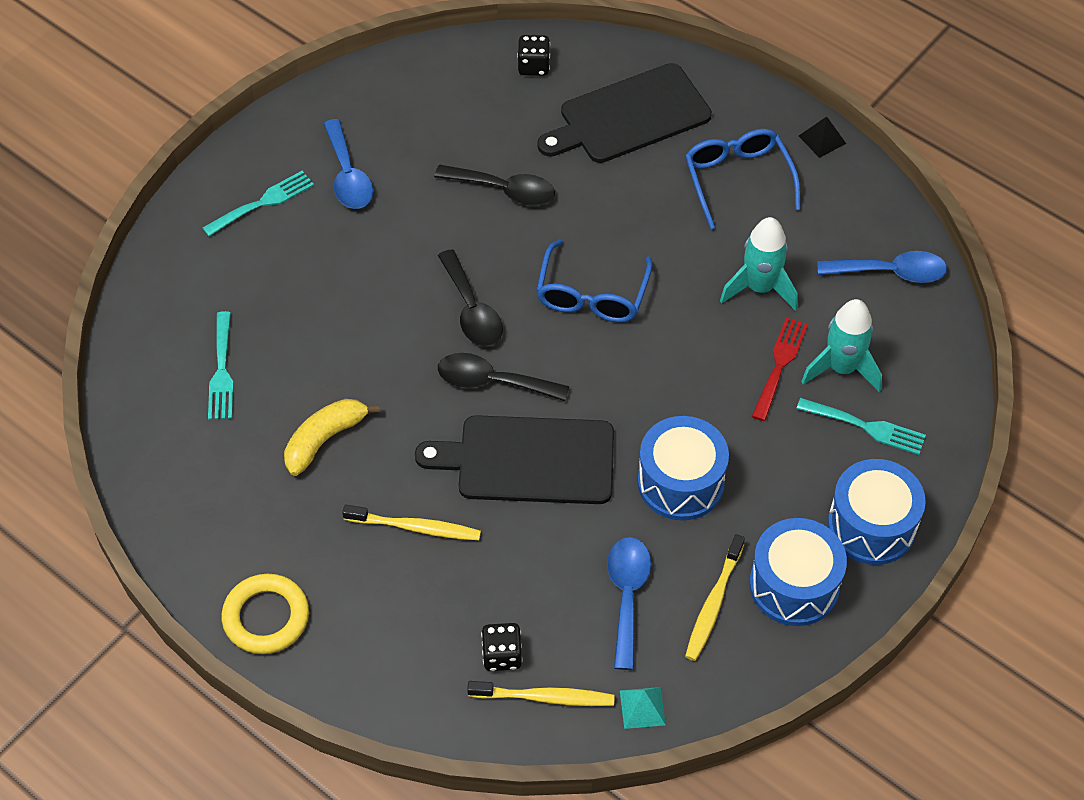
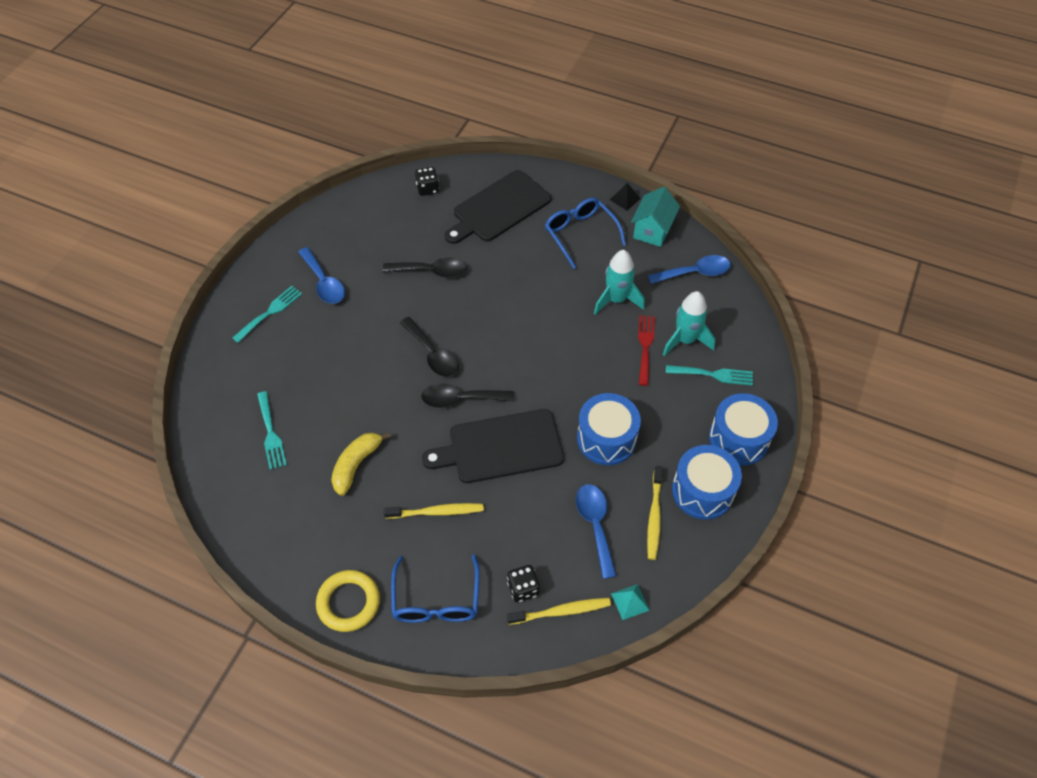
camera: 15 degrees left, 0 degrees up
blue glasses [536,239,652,323] -> blue glasses moved to [391,555,480,623]
none -> turquoise house [631,187,680,247]

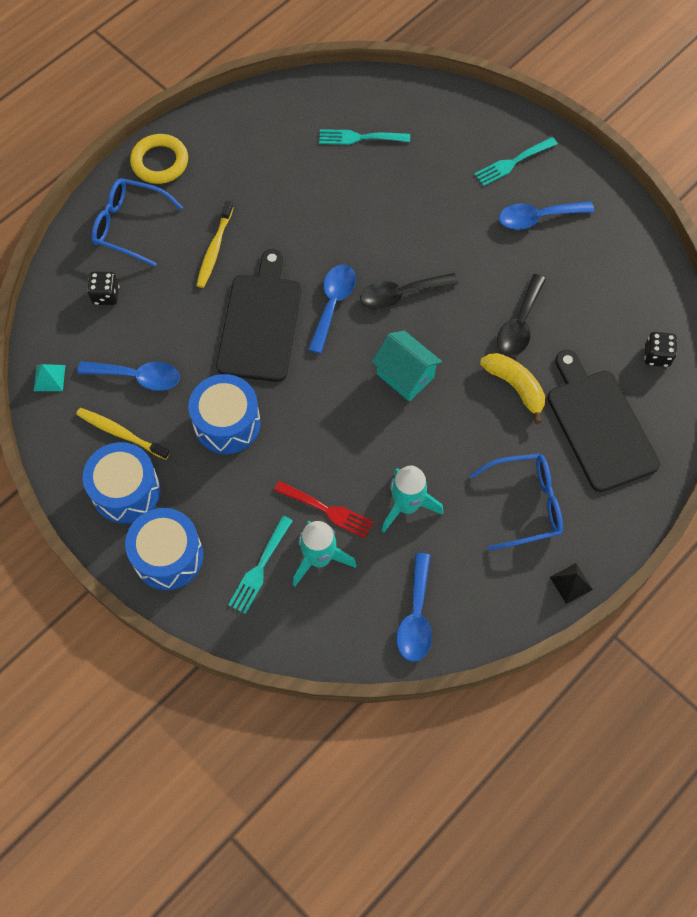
camera: 110 degrees right, 10 degrees up
turquoise fork [232,286,302,343] -> turquoise fork turned 90 degrees clockwise [474,137,558,186]
yellow banana [331,432,391,496] -> yellow banana moved to [480,353,545,424]
black spoon [421,383,514,408] -> blue spoon [308,264,356,354]
yellow toothbrush [507,598,611,625] -> none
turquoise house [631,187,680,247] -> turquoise house moved to [371,331,442,401]

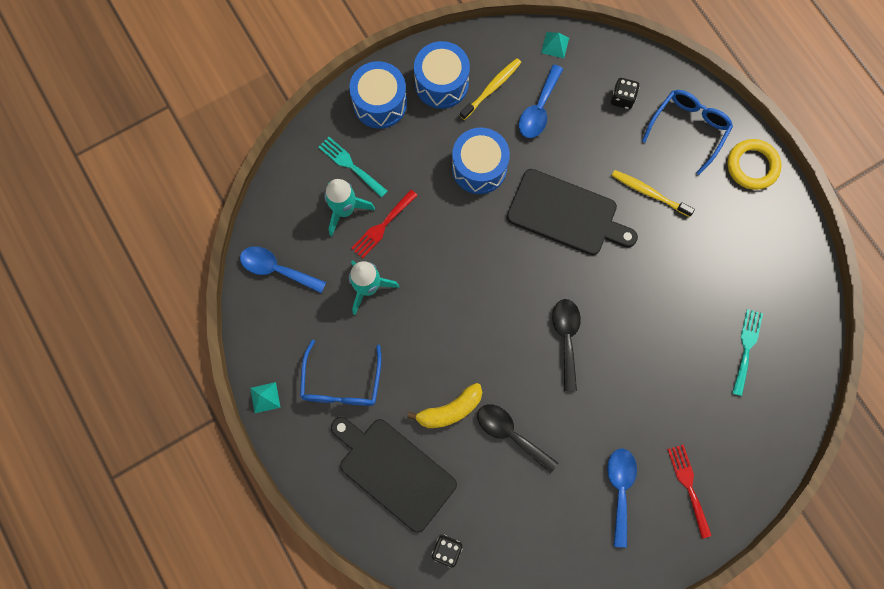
camera: 105 degrees right, 10 degrees up
blue spoon [308,264,356,354] -> none
turquoise house [371,331,442,401] -> none
turquoise fork [474,137,558,186] -> red fork [667,444,712,539]
black cutting board [548,350,660,492] -> black cutting board turned 135 degrees counterclockwise [331,417,457,533]
black pyramid [550,563,593,604] -> turquoise pyramid [250,382,281,413]

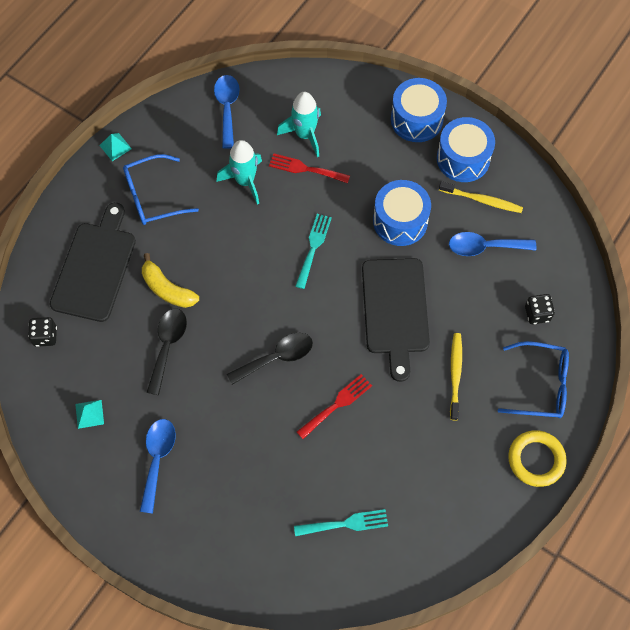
camera: 65 degrees right, 10 degrees down
turquoise fork [318,137,388,198] -> turquoise fork moved to [295,214,332,289]
turquoise pyramid [541,32,569,58] -> turquoise pyramid moved to [75,400,104,429]
blue spoon [607,448,637,548] -> blue spoon turned 60 degrees counterclockwise [140,419,176,514]
red fork [667,444,712,539] -> red fork moved to [297,374,372,439]

